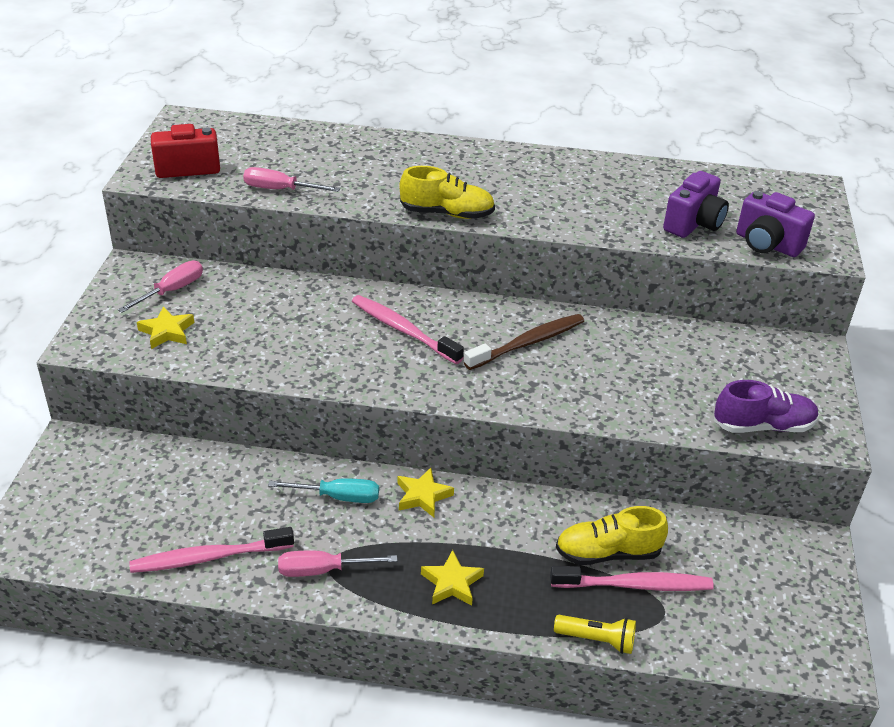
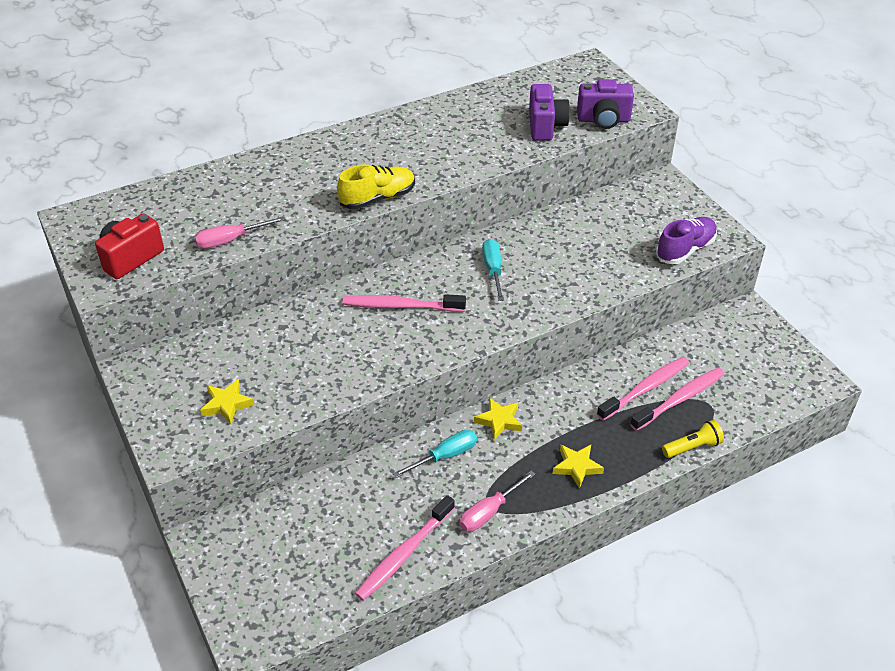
camera: 35 degrees left, 5 degrees up
pink screwdriver [118,261,203,313] -> none
brown toothbrush [464,314,584,370] -> turquoise screwdriver [482,239,504,301]
yellow shoe [556,506,668,565] -> pink toothbrush [597,357,689,421]

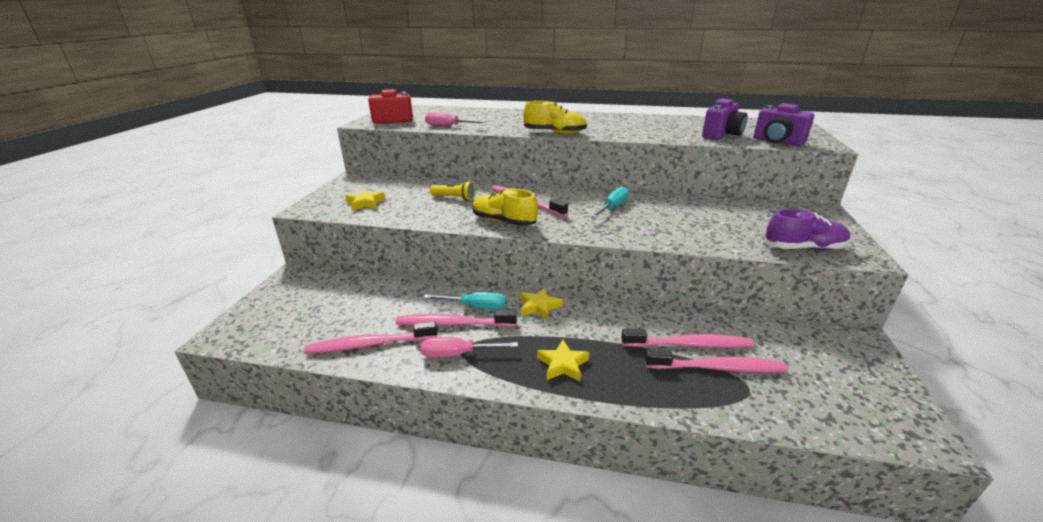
camera: 40 degrees right, 15 degrees down
yellow flashlight [662,420,724,458] -> yellow flashlight moved to [430,181,475,201]
none -> pink toothbrush [395,310,517,327]
none -> yellow shoe [473,189,538,226]

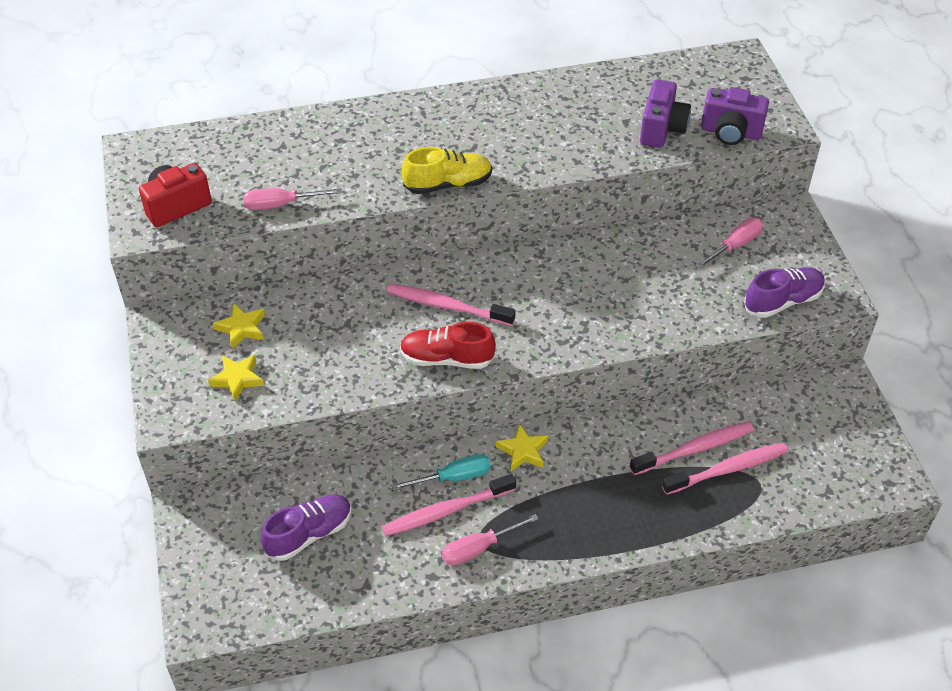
camera: 25 degrees left, 20 degrees up
pink toothbrush [304,321,437,354] -> none
yellow flashlight [430,181,475,201] -> none
yellow shoe [473,189,538,226] -> red shoe [400,322,496,369]
yellow star [537,340,589,382] -> yellow star moved to [213,303,265,349]
turquoise screwdriver [591,187,629,218] -> none
none -> purple shoe [260,494,352,561]
none -> pink screwdriver [695,218,763,269]

